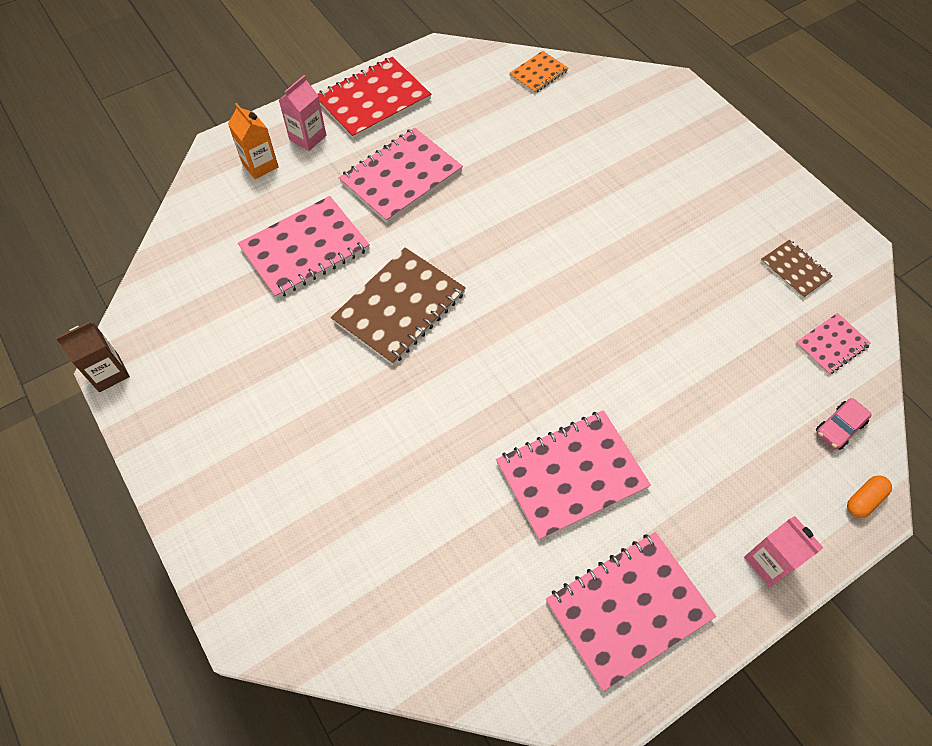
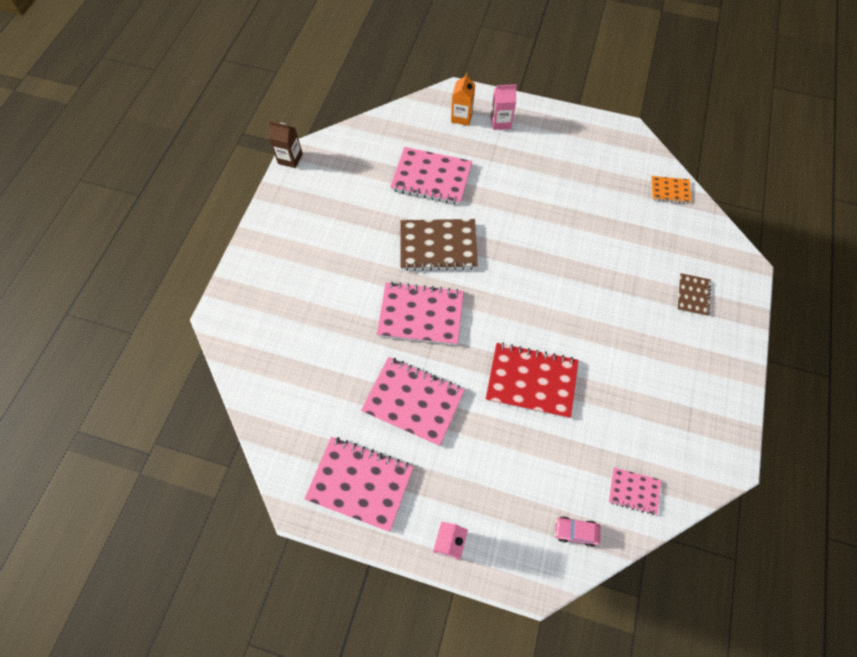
camera: 50 degrees right, 5 degrees up
red notebook [318,57,431,139] -> red notebook moved to [486,343,579,418]
pink notebook [339,128,463,223] -> pink notebook moved to [377,282,464,345]
brown notebook [761,240,833,298] -> brown notebook moved to [677,273,712,316]
orange capsule [847,475,892,518] -> none

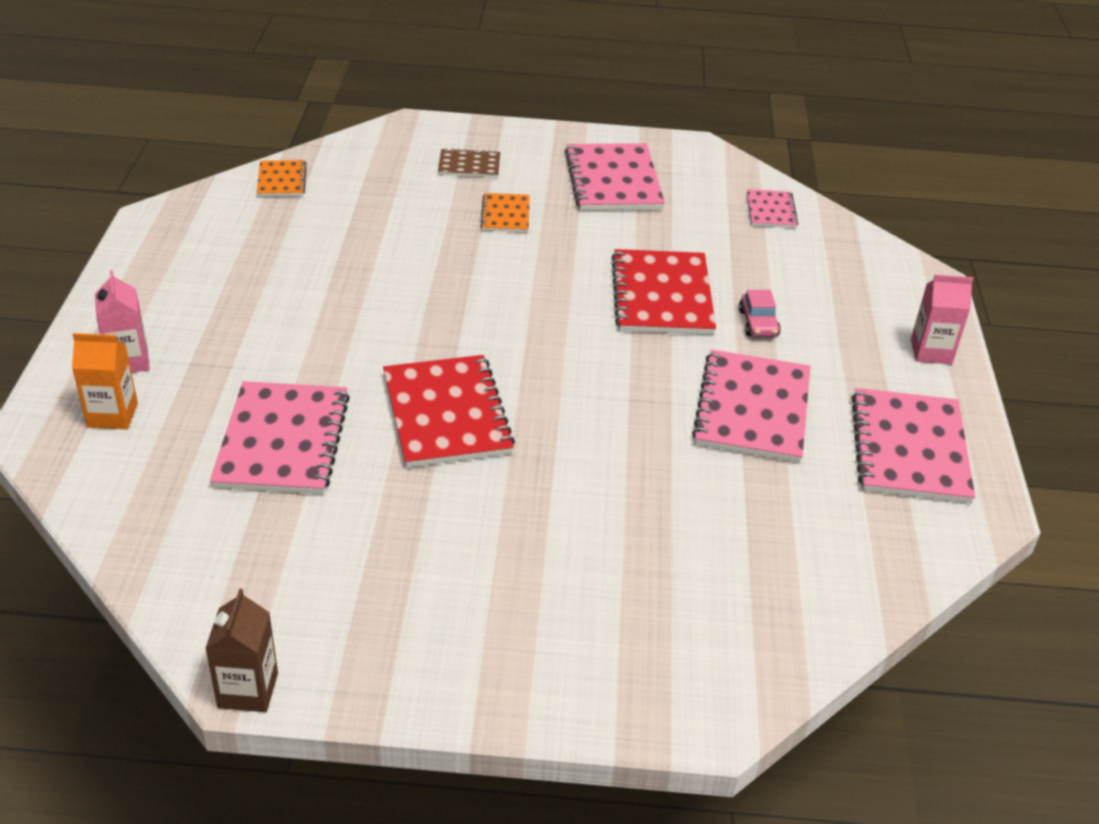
camera: 105 degrees left, 25 degrees down
pink notebook [377,282,464,345] -> pink notebook moved to [565,143,665,211]
brown notebook [400,219,478,271] -> red notebook [383,355,515,468]
pink car [555,516,601,547] -> pink car moved to [739,290,781,337]
none -> orange notebook [480,193,529,232]

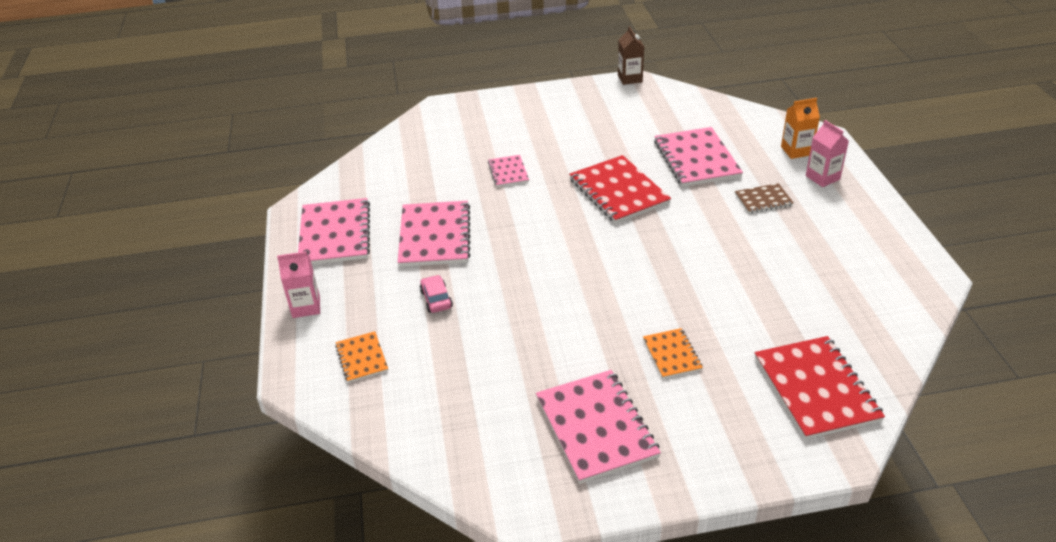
camera: 170 degrees right, 0 degrees up
orange notebook [257,160,307,197] -> orange notebook moved to [335,331,388,383]
brown notebook [438,148,500,178] -> brown notebook moved to [735,183,794,213]
red notebook [611,249,716,335] -> red notebook moved to [755,336,885,440]
pink notebook [747,189,798,228] -> pink notebook moved to [488,155,529,187]

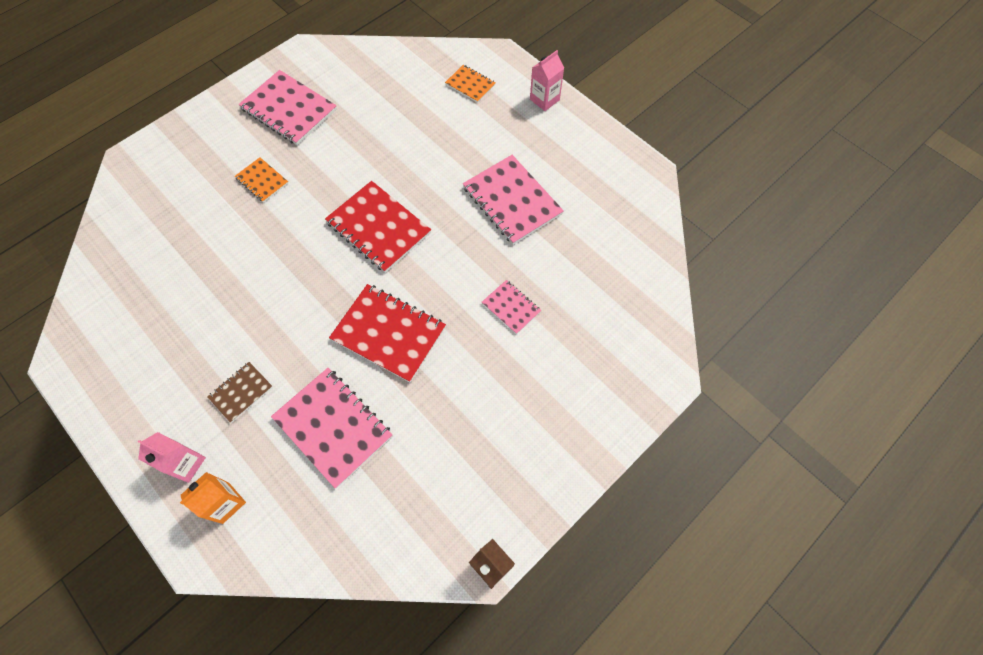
camera: 145 degrees right, 25 degrees up
pink notebook [298,198,370,265] -> none
pink car [420,275,453,313] -> none
red notebook [755,336,885,440] -> red notebook moved to [325,181,431,273]

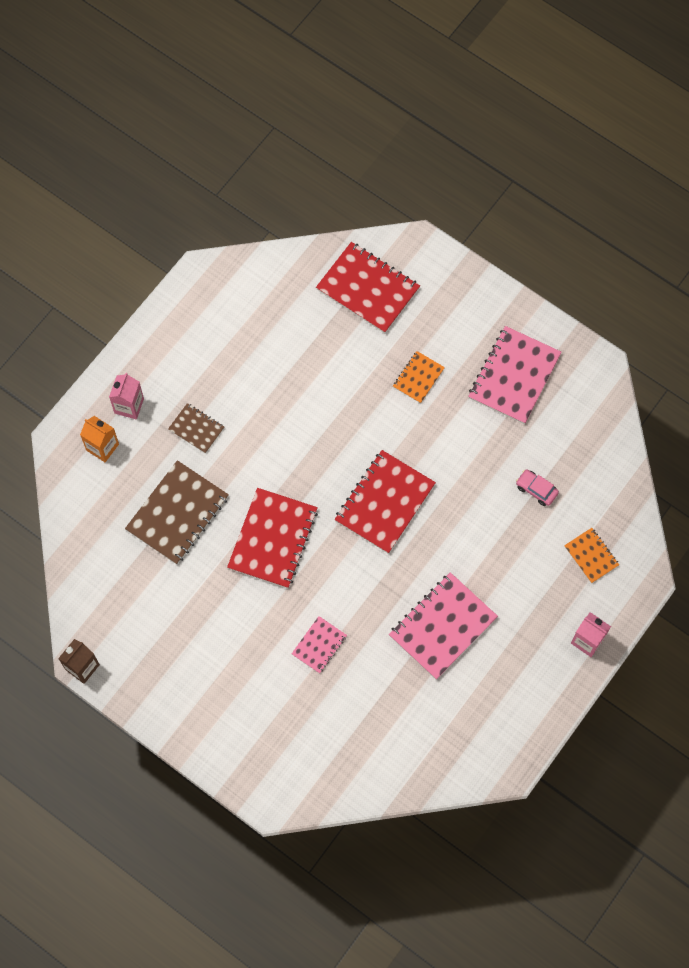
camera: 80 degrees right, 5 degrees up
pink notebook [271,368,392,489] -> brown notebook [125,460,229,564]
orange notebook [445,65,495,103] -> orange notebook turned 60 degrees counterclockwise [564,528,619,583]
none -> red notebook [316,242,420,333]
none -> pink car [516,469,559,506]

